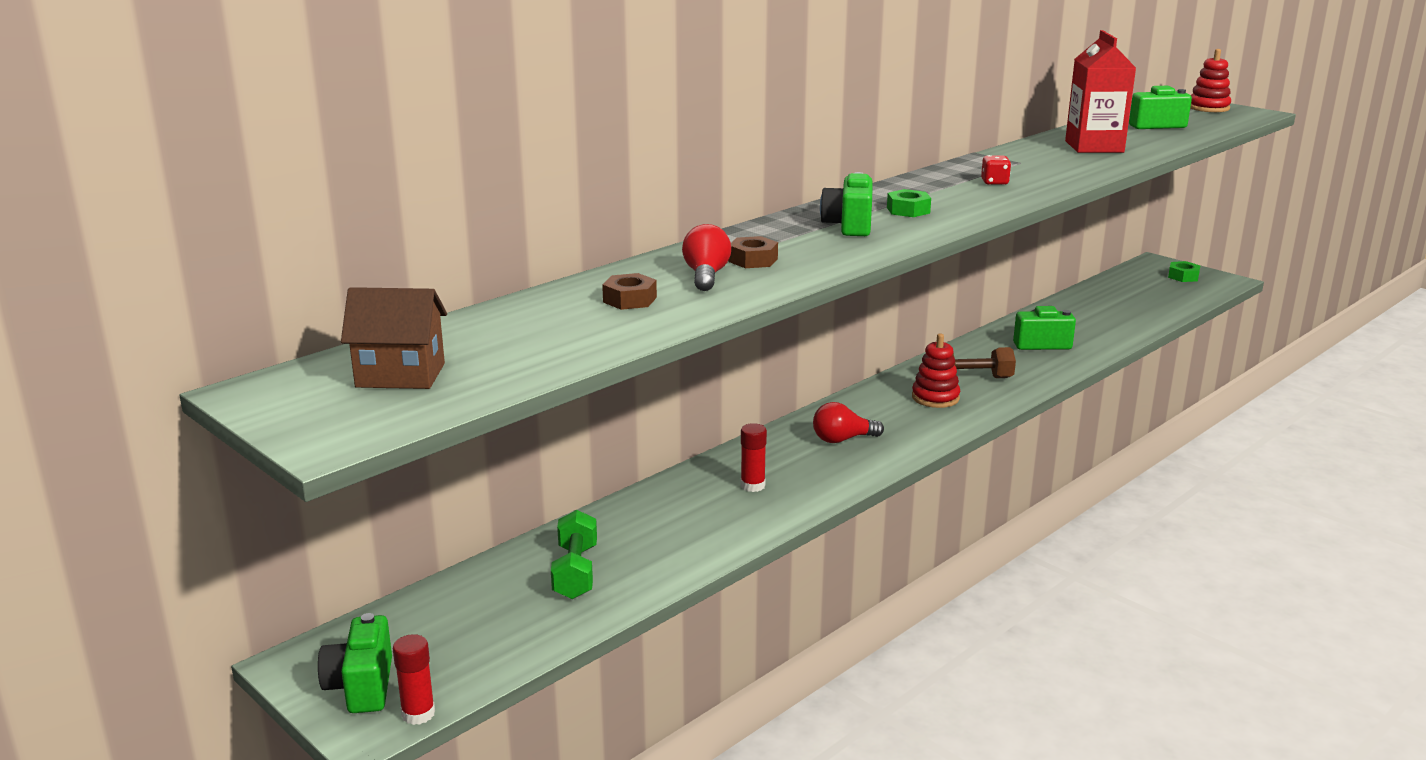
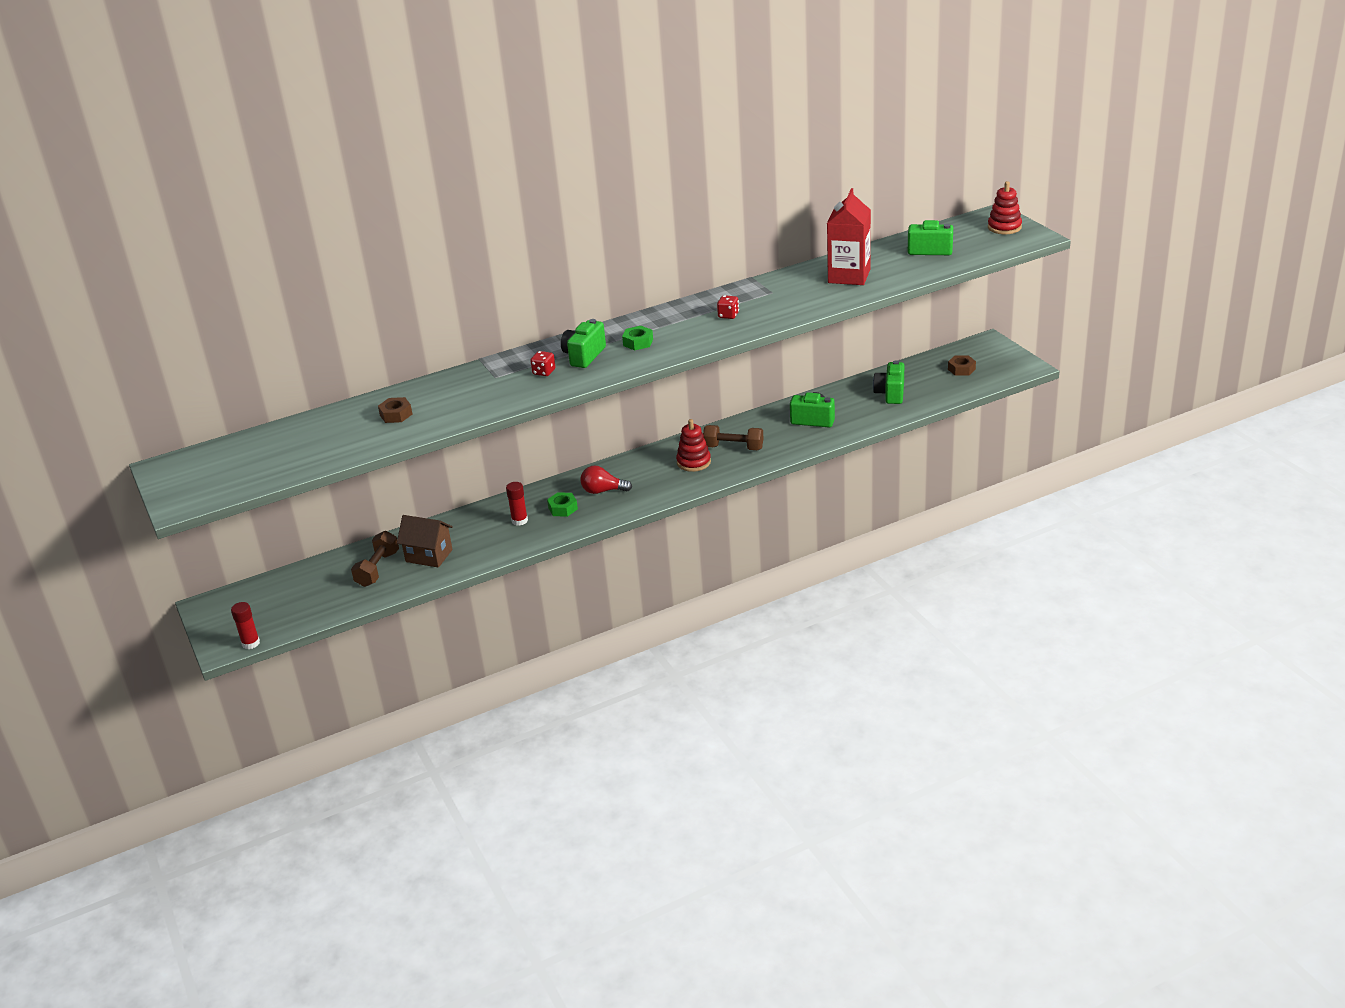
camera: 20 degrees right, 10 degrees up
green camera [318,613,392,713] -> green camera moved to [873,360,904,404]
brown house [341,287,447,389] -> brown house moved to [397,515,453,567]
green dumbbell [551,510,597,599] -> brown dumbbell [351,531,399,587]
red light bulb [682,224,731,291] -> none
brown nut [728,236,778,268] -> brown nut moved to [948,355,976,376]
green nut [1168,261,1201,282] -> green nut moved to [547,492,578,517]
none -> red dice [531,351,556,376]

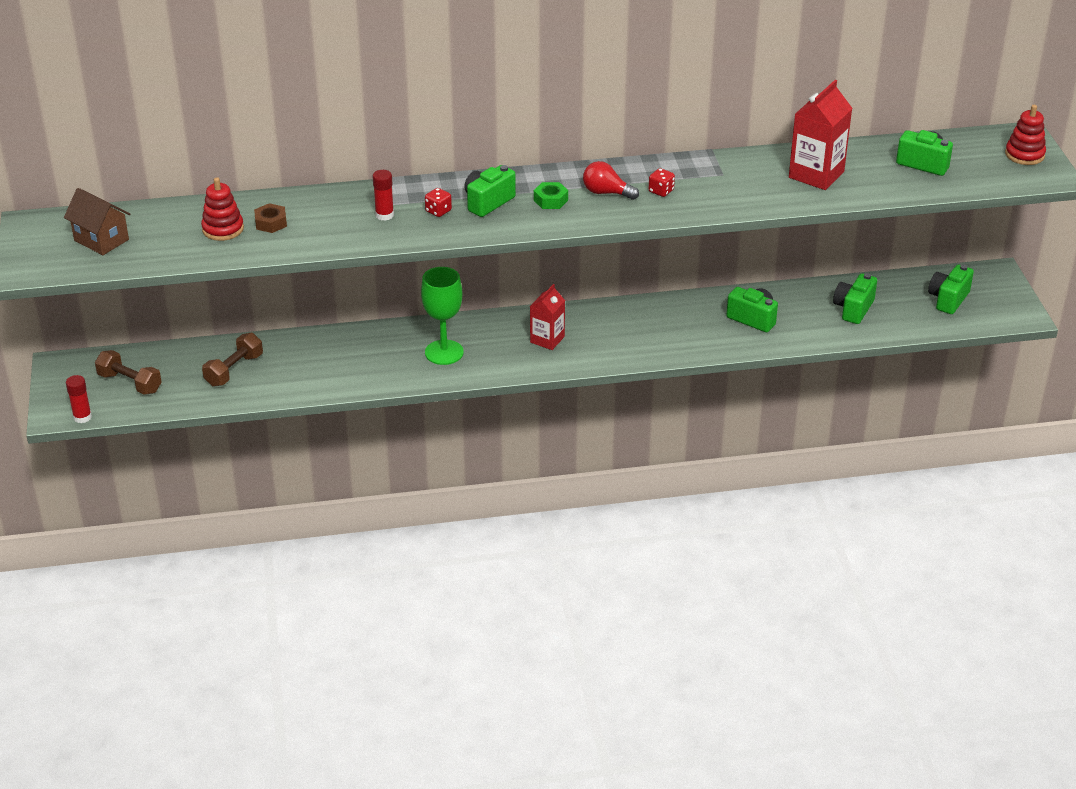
camera: 15 degrees right, 5 degrees up
brown house [397,515,453,567] -> brown house moved to [64,188,130,255]
red glue stick [506,482,528,526] -> red glue stick moved to [372,170,394,221]
green nut [547,492,578,517] -> green goblet [421,267,464,365]
red light bulb [580,465,632,494] -> red light bulb moved to [583,161,639,200]
red stacking toy [676,419,711,472] -> red stacking toy moved to [201,177,244,241]
brown dumbbell [703,425,763,450] -> brown dumbbell moved to [95,350,162,395]
brown nut [948,355,976,376] -> green camera [928,264,974,314]
none -> red carton [530,284,565,350]

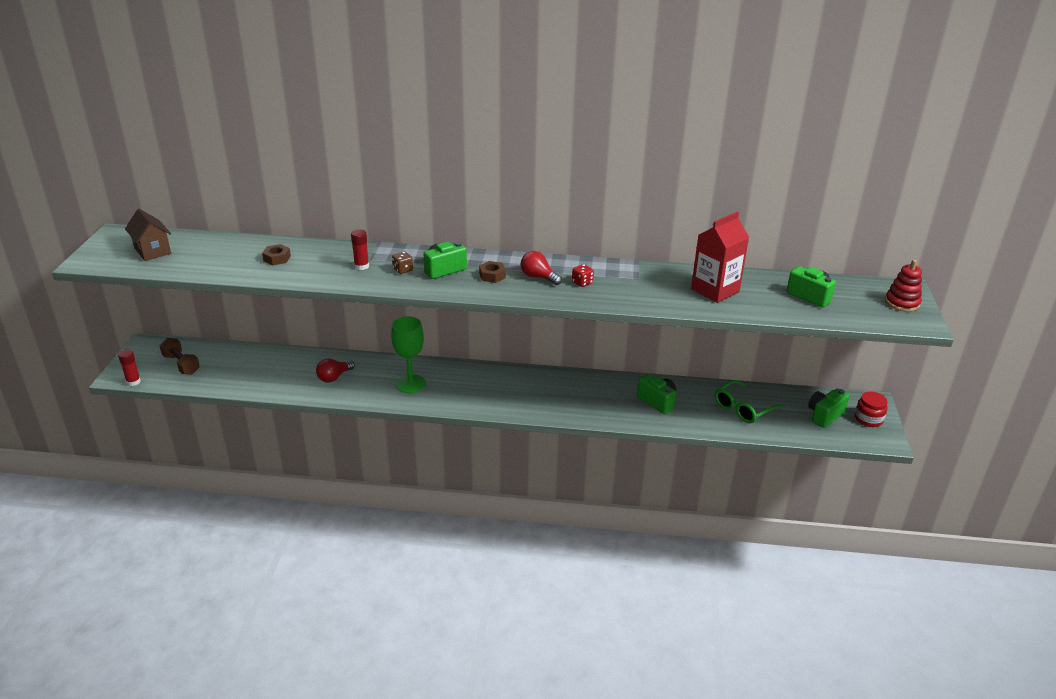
camera: 15 degrees right, 5 degrees down
red stacking toy [201,177,244,241] -> none
brown dumbbell [202,333,263,386] -> none
red dice [425,188,452,217] -> brown dice [392,252,413,274]
red carton [530,284,565,350] -> none
green nut [534,182,568,209] -> brown nut [479,261,506,283]
green camera [833,273,877,324] -> green glasses [715,380,783,423]
none -> red light bulb [316,359,355,383]
none -> red jar [855,392,888,427]

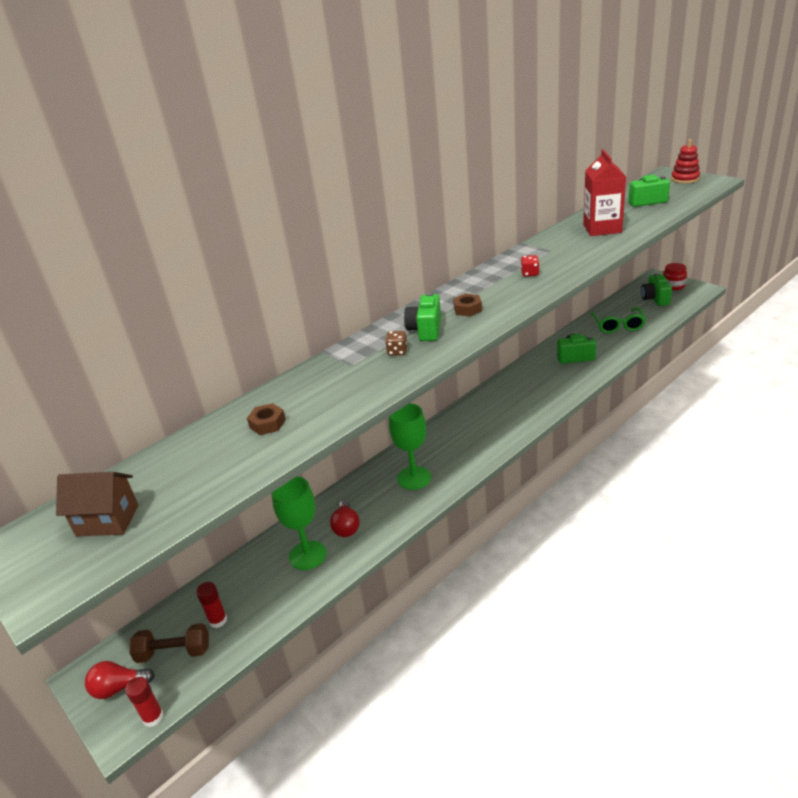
camera: 45 degrees left, 0 degrees up
red glue stick [351,229,369,270] -> red glue stick moved to [196,582,227,628]
red light bulb [521,251,562,285] -> red light bulb moved to [85,661,155,699]
none -> green goblet [272,476,327,570]

